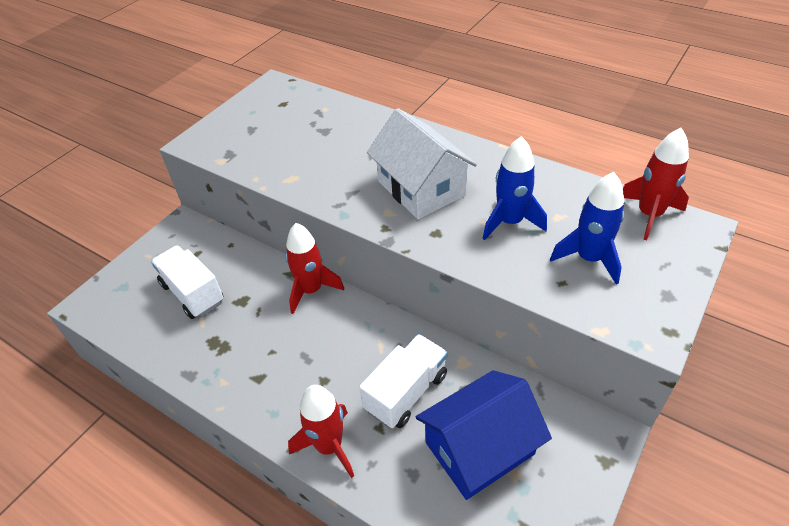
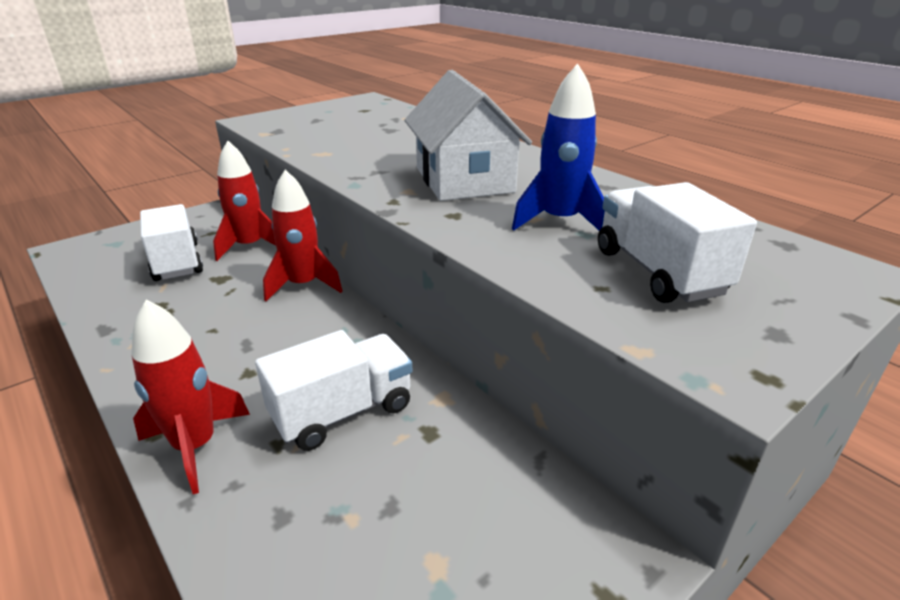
camera: 15 degrees right, 15 degrees down
blue house [416,370,552,500] -> none
blue rocket [550,172,624,285] -> white truck [598,182,757,303]
red rocket [623,128,689,240] -> red rocket moved to [213,141,276,261]

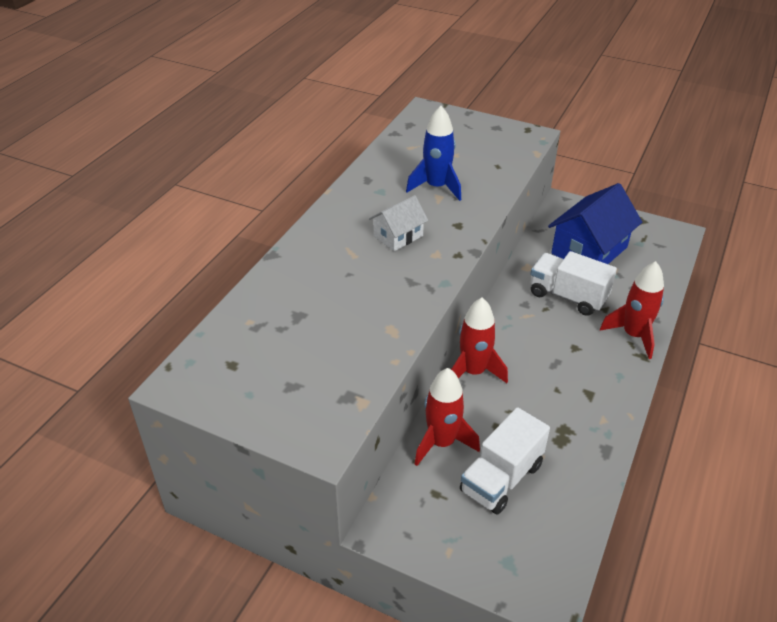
camera: 115 degrees left, 10 degrees up
white house [404,70,532,201] -> white house [369,195,428,251], size x0.55
white truck [598,182,757,303] -> none
none -> blue house [548,183,642,264]

